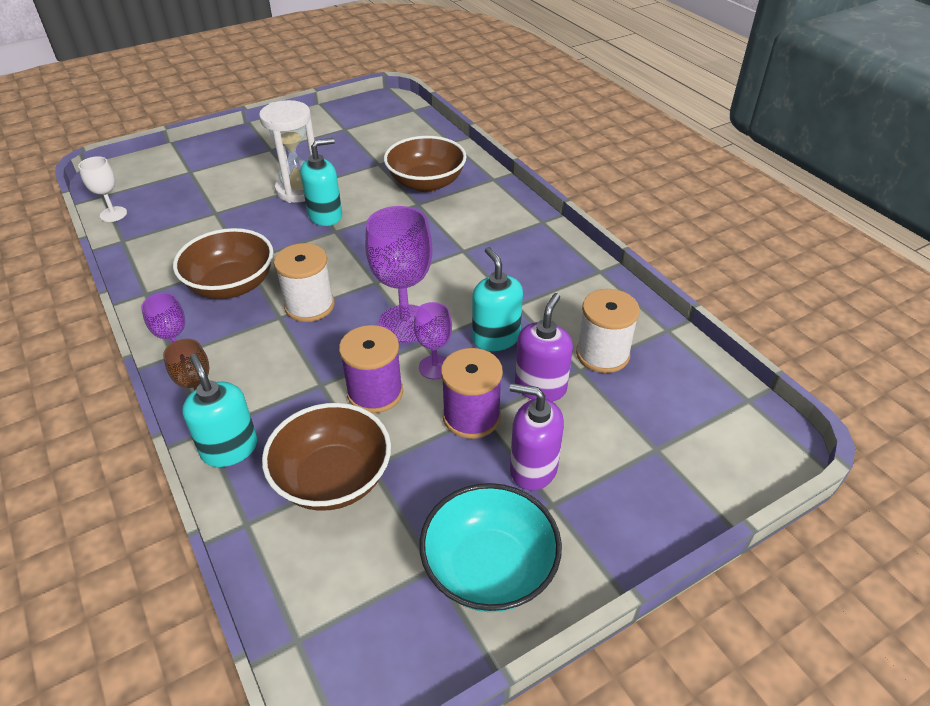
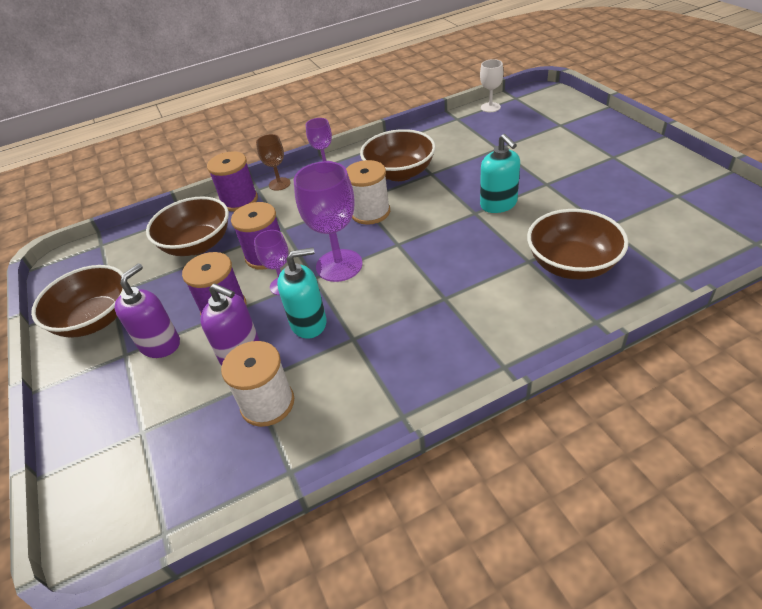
camera: 100 degrees right, 0 degrees up
turquoise soap dispenser [182,354,258,467] -> purple spool [207,151,258,212]
white hourglass [259,100,315,203] -> none
turquoise bowl [419,483,562,612] -> brown bowl [31,265,124,338]

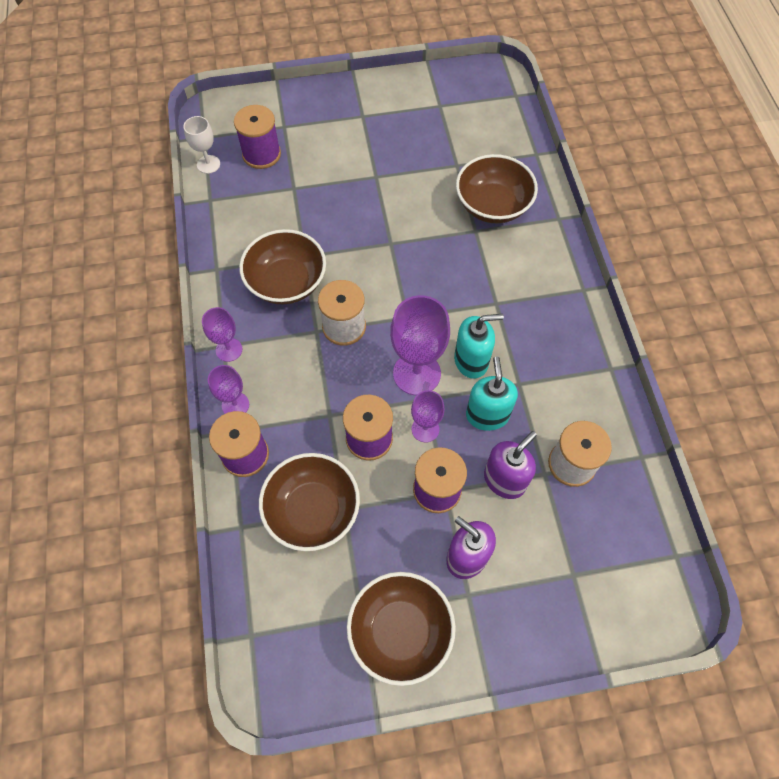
camera: 80 degrees left, 20 degrees up
brown goblet [256,134,291,191] -> purple goblet [208,365,249,414]
turquoise soap dispenser [480,134,520,213] -> turquoise soap dispenser moved to [454,314,504,379]
none -> purple spool [234,105,281,169]

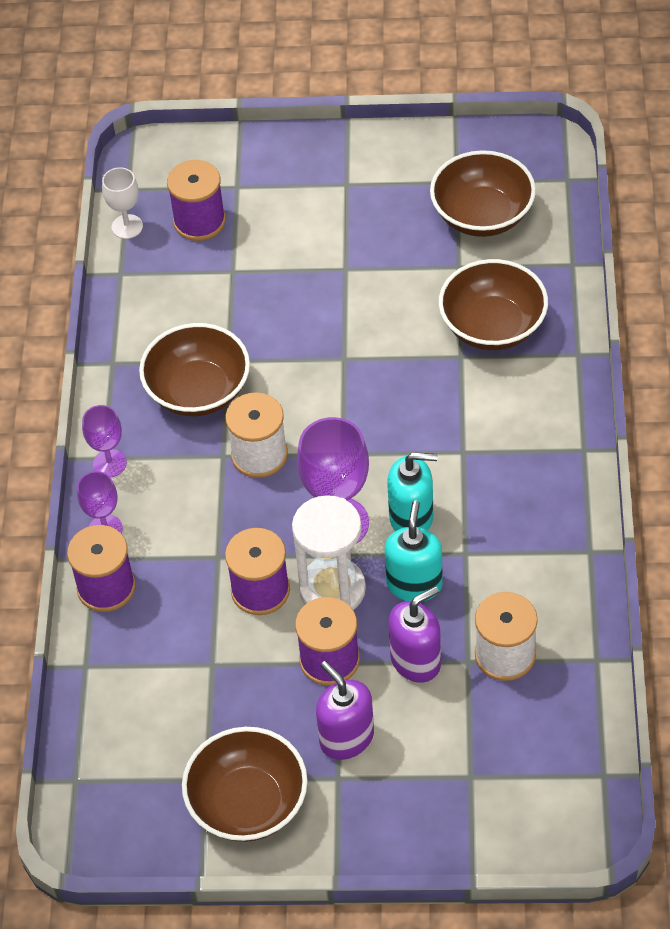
camera: 15 degrees right, 10 degrees down
brown bowl [259,453,360,551] -> brown bowl moved to [430,150,536,237]
purple goblet [411,390,445,443] -> white hourglass [292,495,366,610]

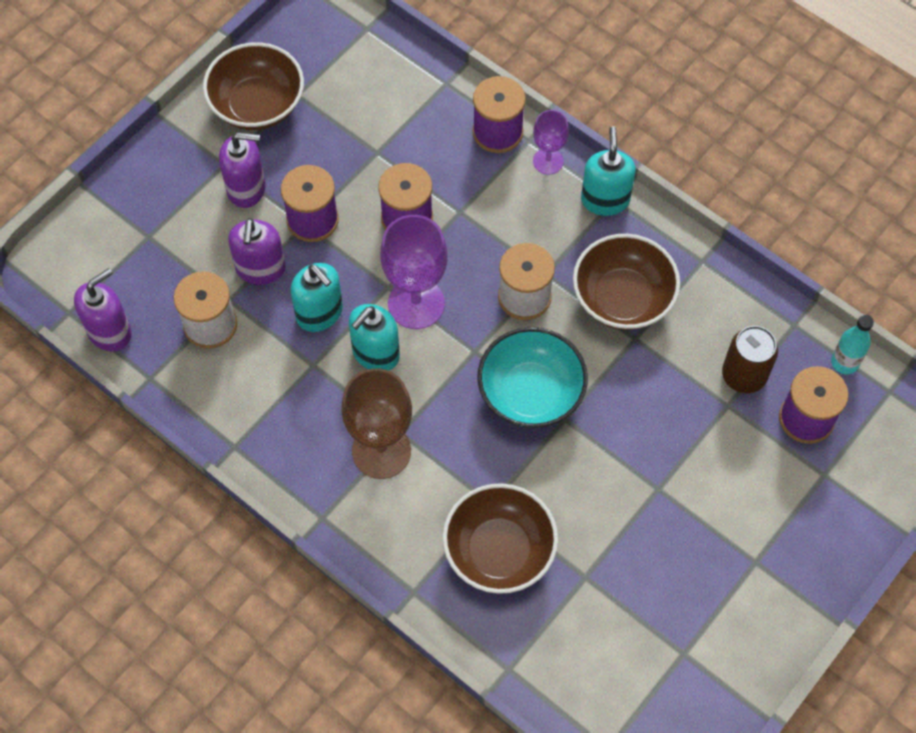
camera: 125 degrees right, 10 degrees up
purple goblet [82,405,127,477] -> turquoise soap dispenser [581,126,636,216]
white goblet [102,167,143,239] -> turquoise bottle [831,314,874,375]
white hourglass [292,495,366,610] -> none
brown bowl [430,150,536,237] -> none
none -> purple soap dispenser [74,268,131,351]
none -> brown goblet [341,368,412,479]
none -> turquoise bowl [477,327,588,428]
none -> brown can [722,326,778,393]

